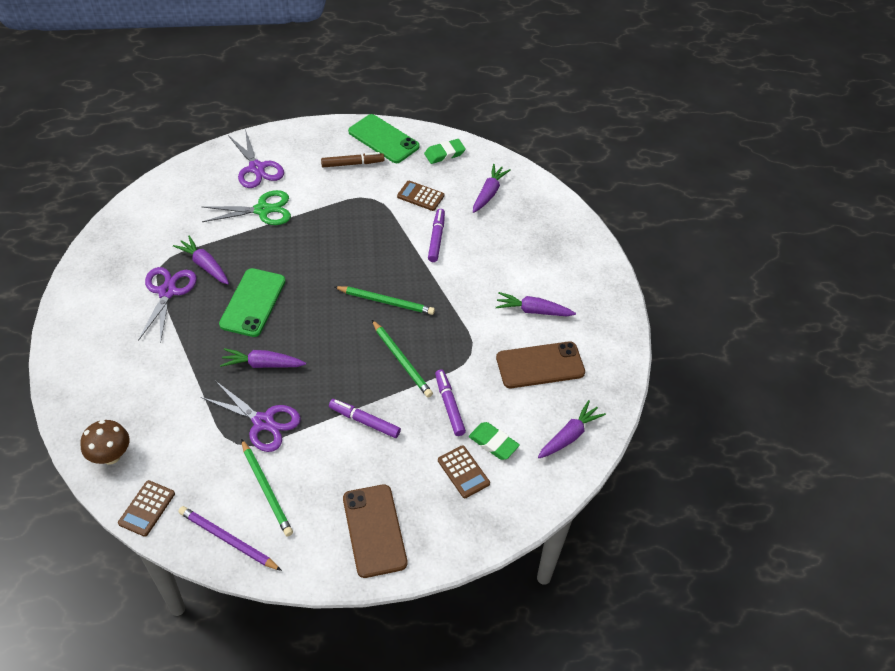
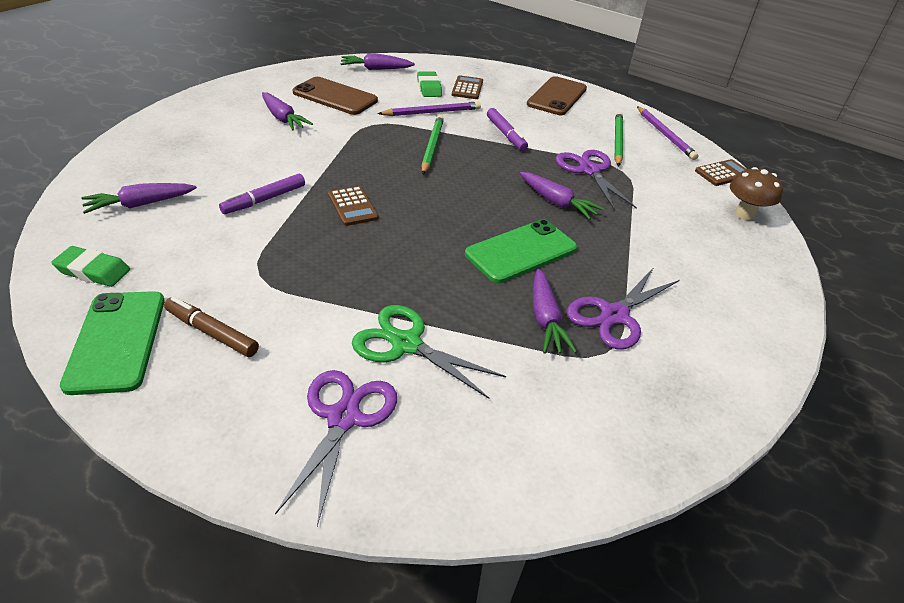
camera: 140 degrees left, 10 degrees down
green pencil [335,286,435,315] -> none
brown calculator [397,181,444,211] -> brown calculator moved to [328,186,379,226]
purple marker [435,369,466,436] -> purple pencil [377,102,481,116]

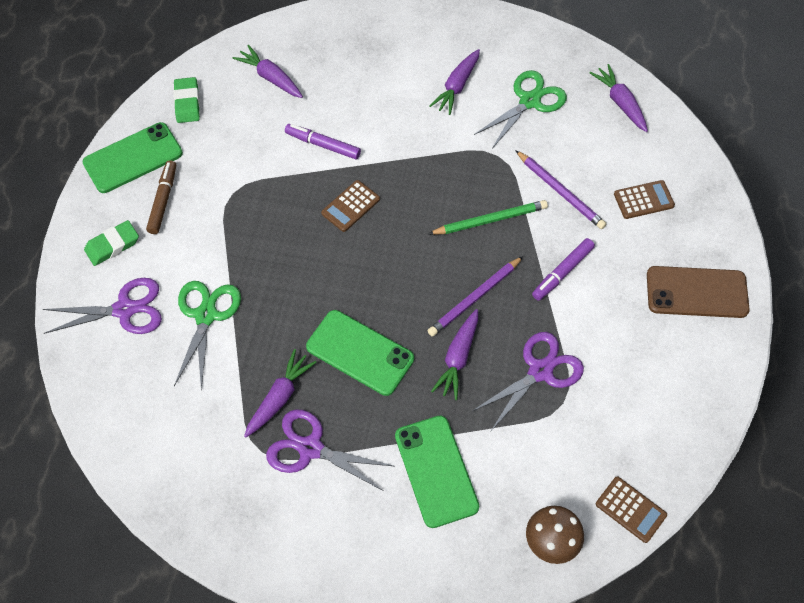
camera: 70 degrees right, 20 degrees up
brown phone [293,77,378,115] -> green scissors [474,70,567,149]
green eraser [417,71,442,97] -> green eraser moved to [84,220,139,266]
purple carrot [533,269,577,354] -> purple carrot turned 150 degrees clockwise [244,349,317,438]
green pencil [615,112,623,166] -> none
purple pencil [637,106,699,160] -> purple pencil moved to [428,256,523,337]
none -> green phone [395,415,479,528]

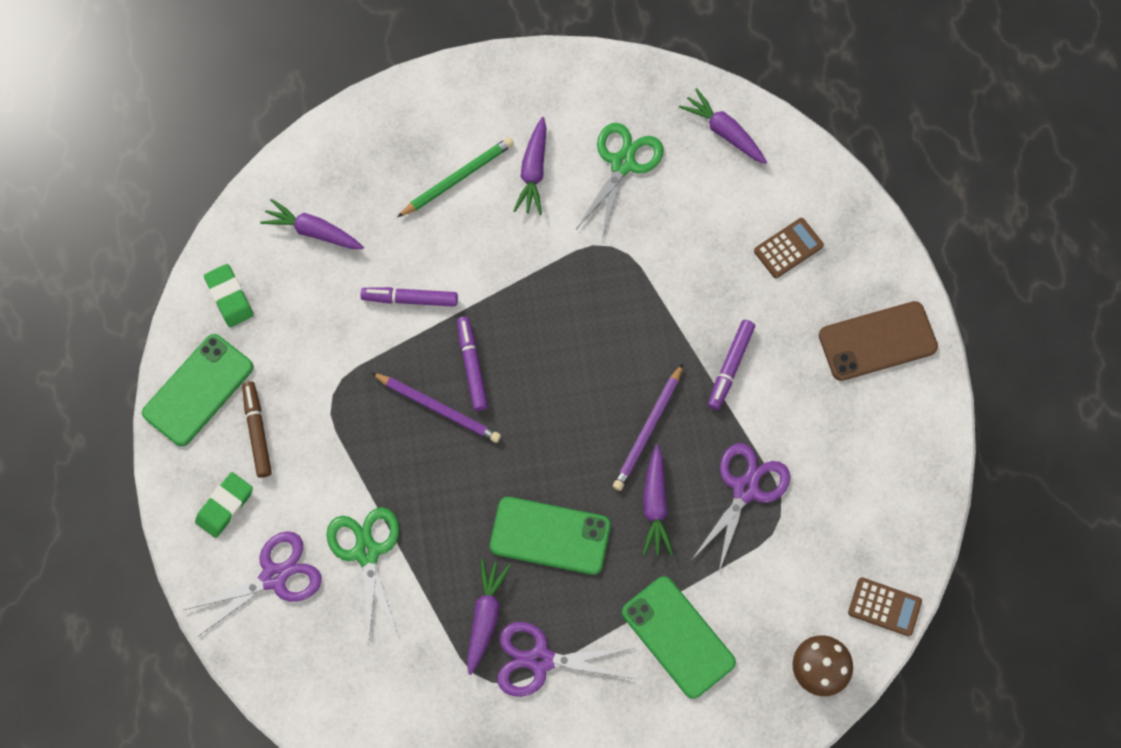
camera: 20 degrees left, 10 degrees up
brown calculator [321,180,380,232] -> purple marker [457,317,488,411]
green pencil [428,200,548,235] -> green pencil moved to [397,137,514,217]
purple pencil [515,150,607,229] -> purple pencil moved to [372,373,501,443]

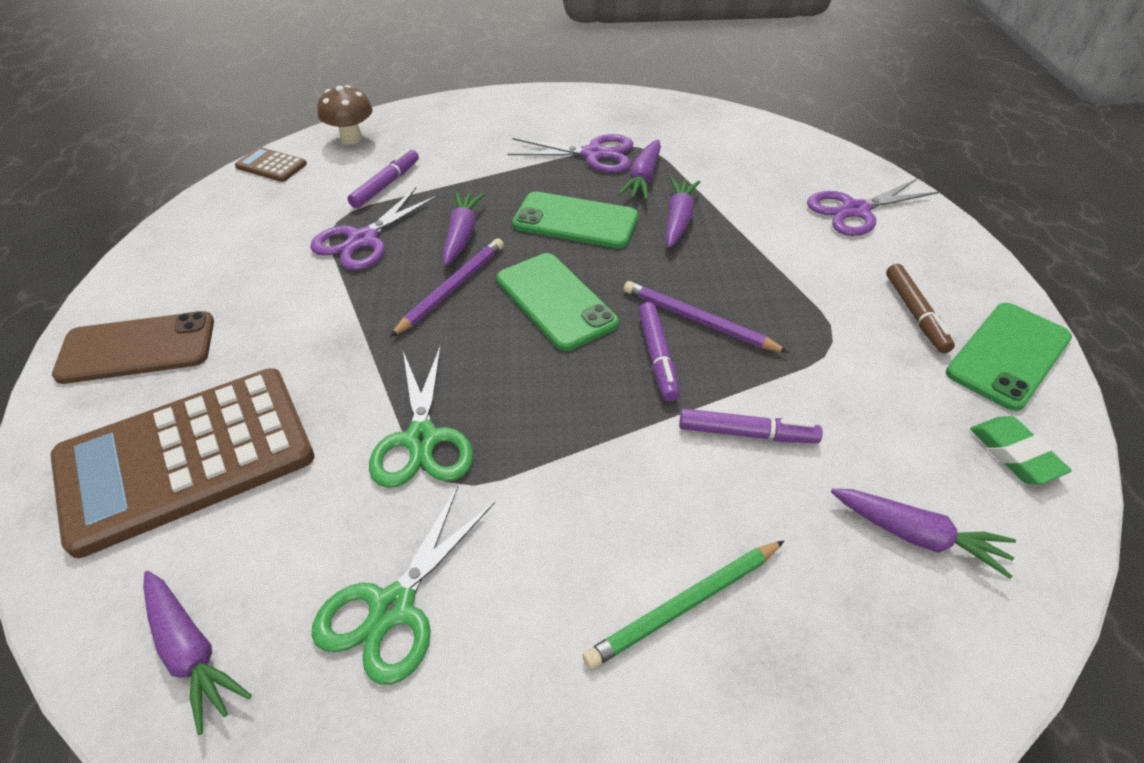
camera: 175 degrees left, 25 degrees down
green eraser [195,472,253,538] -> none
green scissors [326,507,399,644] -> green scissors moved to [369,345,473,488]
purple carrot [513,117,547,215] -> purple carrot moved to [665,177,700,248]
green phone [622,576,736,699] -> green phone moved to [497,253,619,351]
purple marker [708,320,755,410] -> purple marker moved to [348,149,419,208]
brown calculator [754,218,824,278] -> brown calculator [50,368,315,558], size x2.45

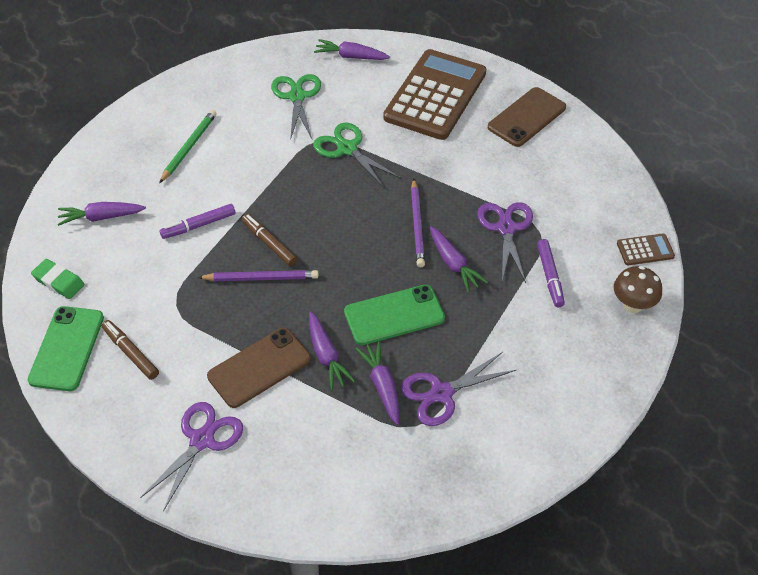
camera: 145 degrees right, 5 degrees up
green phone [497,253,619,351] -> none
purple marker [638,302,680,401] -> brown marker [241,214,297,266]
none -> brown phone [207,327,311,408]

